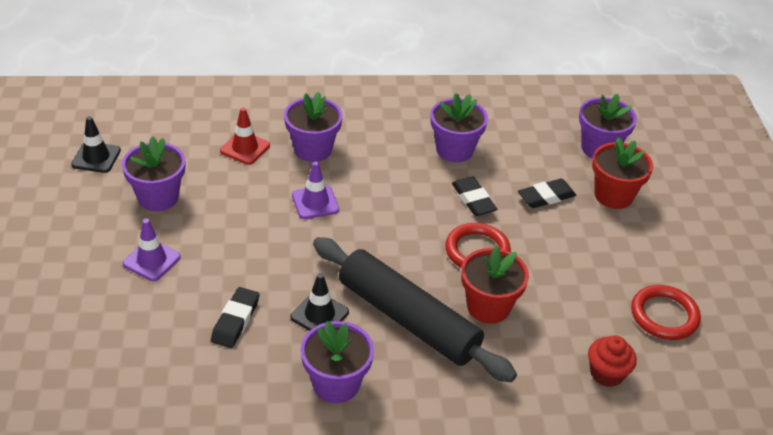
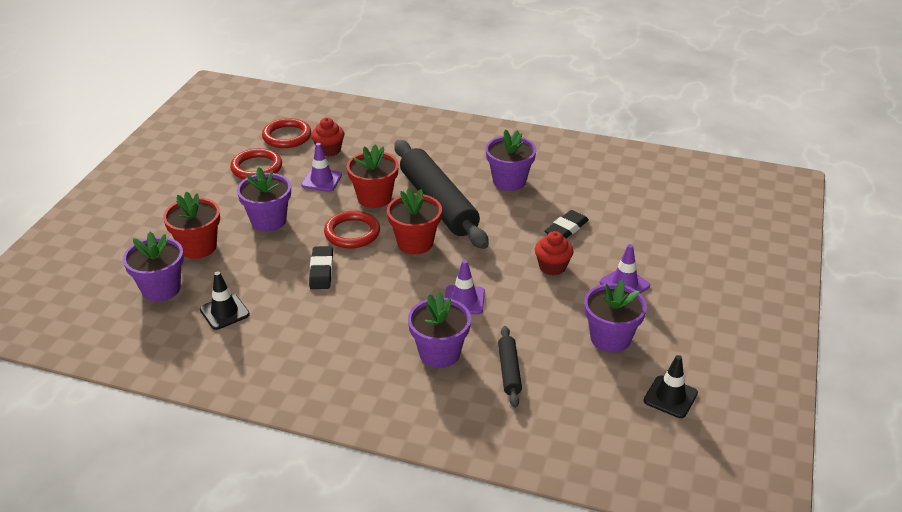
camera: 155 degrees left, 5 degrees down
red traffic cone [220,108,270,165] -> black rolling pin [498,326,522,408]
black traffic cone [290,273,349,331] -> black traffic cone moved to [200,271,250,330]
purple flower pot [430,93,488,162] -> purple flower pot moved to [237,167,291,232]
black eraser [518,179,576,208] -> none
none -> red ring [262,118,311,148]
none -> purple traffic cone [301,143,342,192]
none -> red flower pot [387,188,442,254]
none -> red cupcake [535,231,574,275]

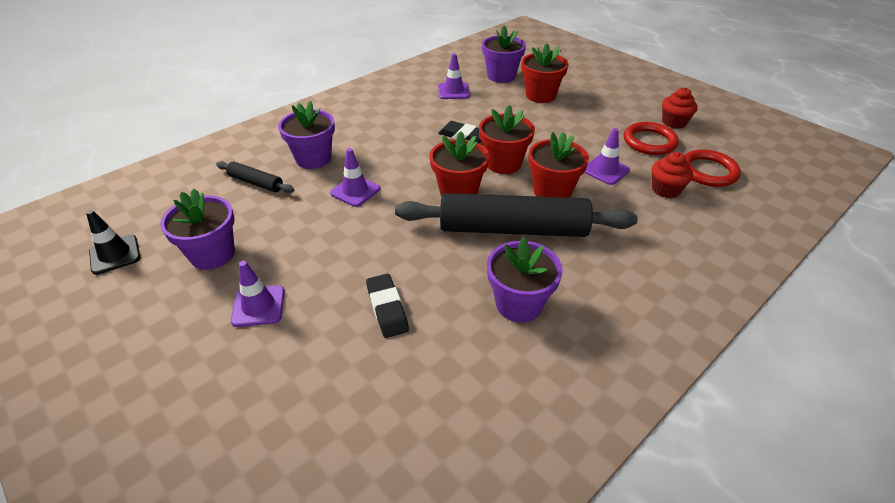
camera: 120 degrees right, 5 degrees up
black traffic cone [200,271,250,330] -> purple traffic cone [438,53,470,99]
purple flower pot [237,167,291,232] -> none
red ring [324,211,380,248] -> red flower pot [479,105,535,174]
red cupcake [535,231,574,275] -> red cupcake moved to [662,87,697,129]

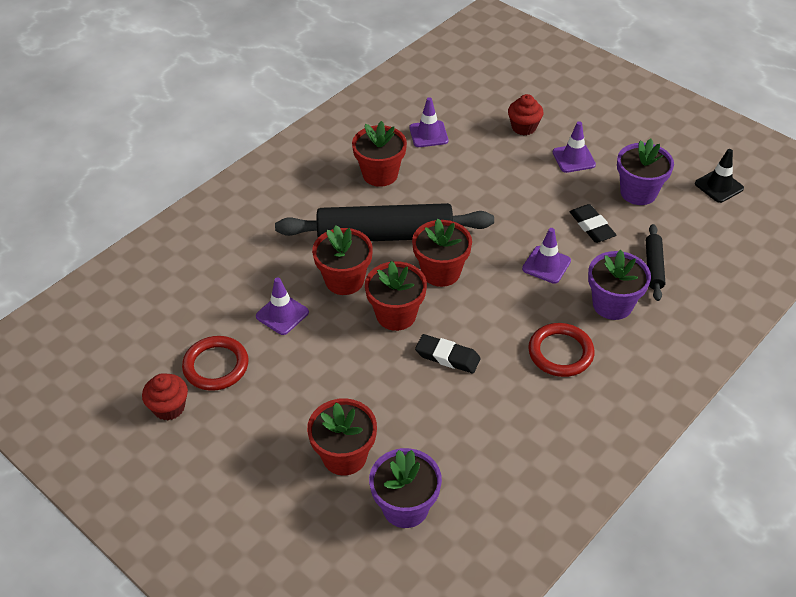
camera: 175 degrees right, 5 degrees up
black rolling pin [216,161,294,193] -> black rolling pin turned 75 degrees clockwise [646,224,665,301]
black eraser [366,274,409,338] -> black eraser moved to [570,204,616,243]
purple traffic cone [438,53,470,99] -> purple traffic cone moved to [409,97,448,147]
purple flower pot [487,237,563,323] -> red flower pot [352,121,407,187]
red cupcake [652,152,693,198] -> red cupcake moved to [508,94,544,135]
red ring [685,149,741,187] -> red ring moved to [528,323,595,377]

